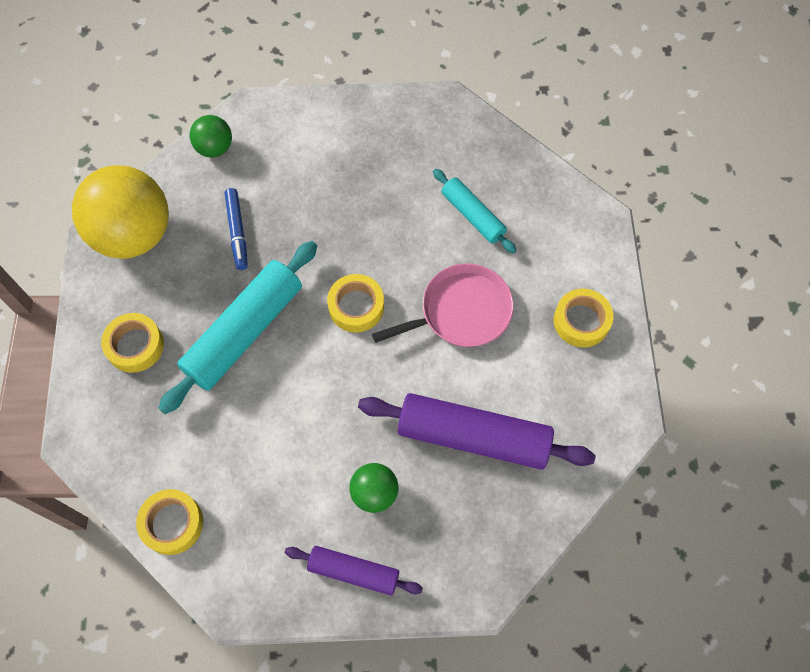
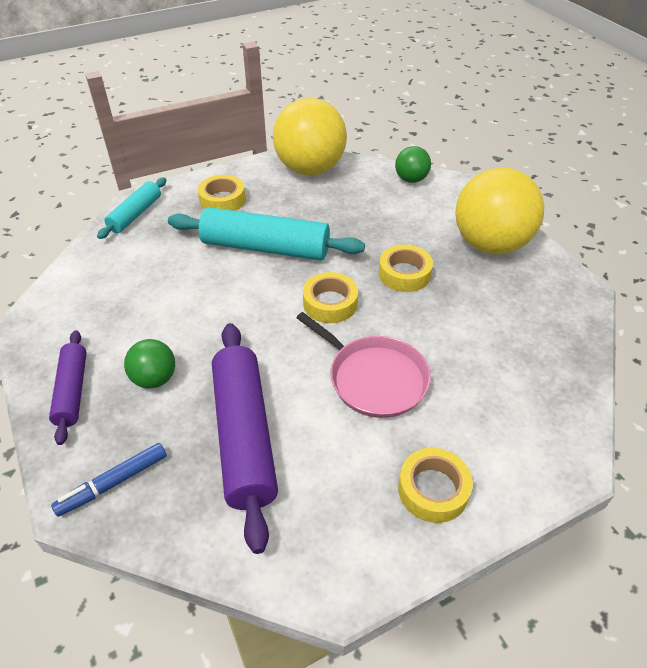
camera: 65 degrees right, 20 degrees down
yellow tape [136,489,203,555] -> yellow tape moved to [379,245,433,292]
blue marker [224,188,248,270] -> blue marker moved to [51,443,167,517]
turquoise rolling pin [433,169,517,254] -> turquoise rolling pin moved to [97,177,166,239]
none -> yellow ball [455,167,544,255]

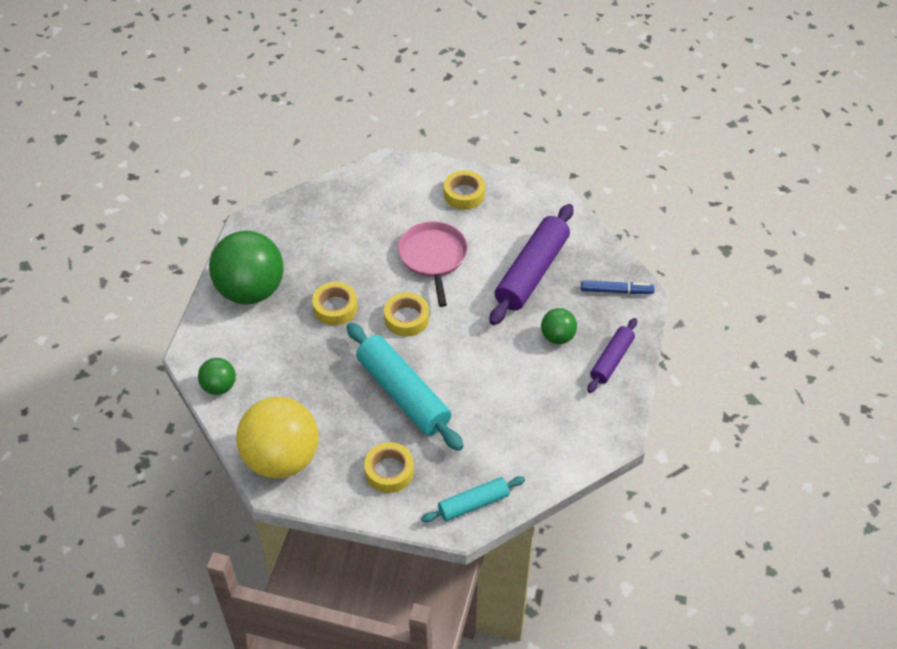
camera: 140 degrees left, 5 degrees up
yellow ball [455,167,544,255] -> green ball [209,231,284,304]

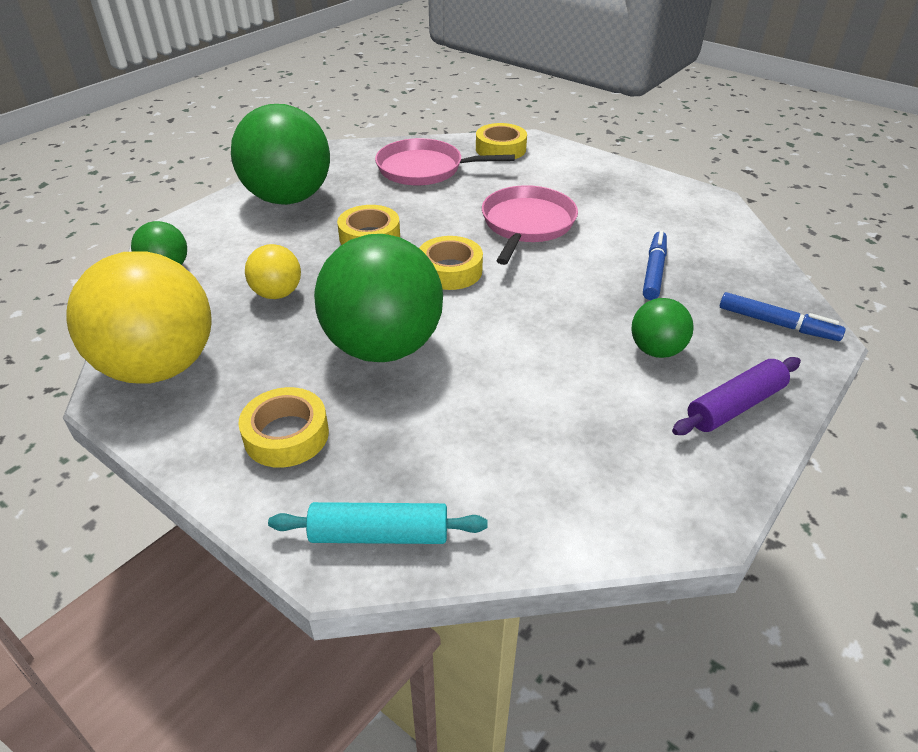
camera: 25 degrees right, 10 degrees down
turquoise rolling pin [346,323,463,451] -> green ball [314,234,443,362]
yellow tape [444,170,485,210] -> yellow tape moved to [476,123,527,159]
purple rolling pin [489,204,573,325] -> blue marker [643,231,667,300]
none -> yellow ball [245,244,301,299]
none -> pink pan [375,138,515,186]

